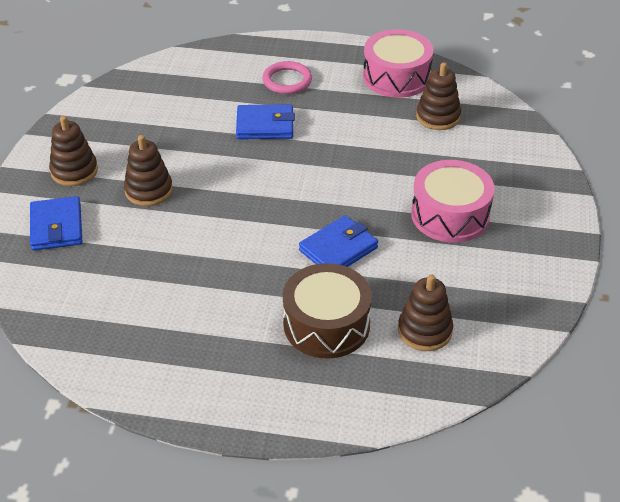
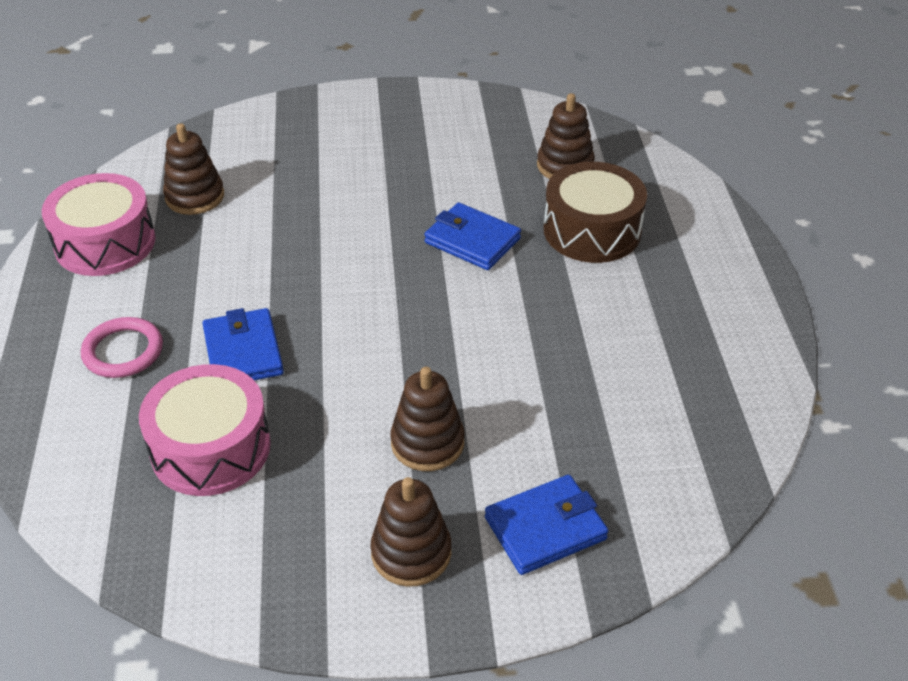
camera: 105 degrees left, 0 degrees up
pink drum [411,160,495,243] -> pink drum moved to [139,364,271,496]

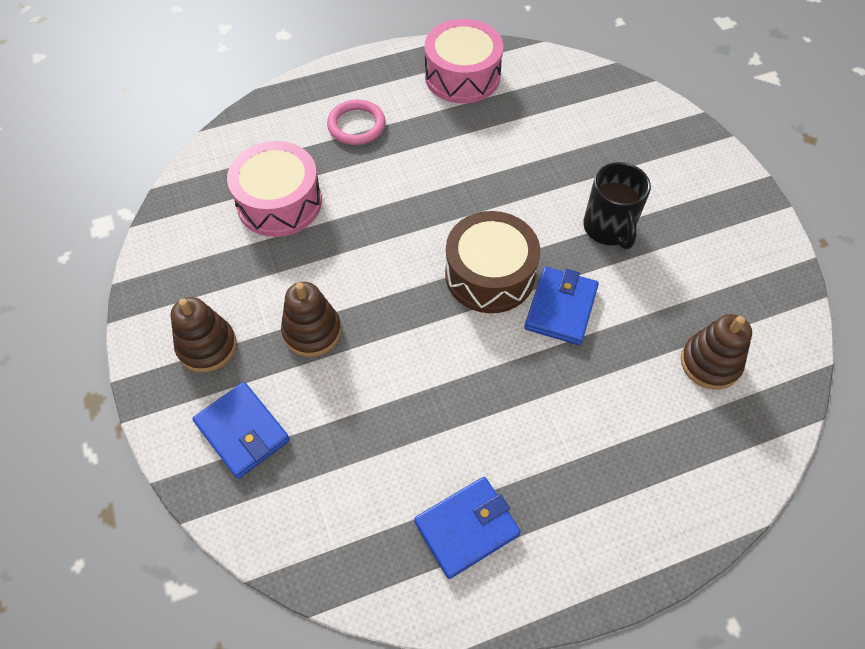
camera: 75 degrees right, 15 degrees up
brown stacking toy [163,123,224,215] -> none
blue wallet [202,308,284,381] -> blue wallet moved to [414,477,521,579]
brown drum [544,162,647,263] -> brown drum moved to [445,211,540,313]
none -> black mug [583,162,651,249]

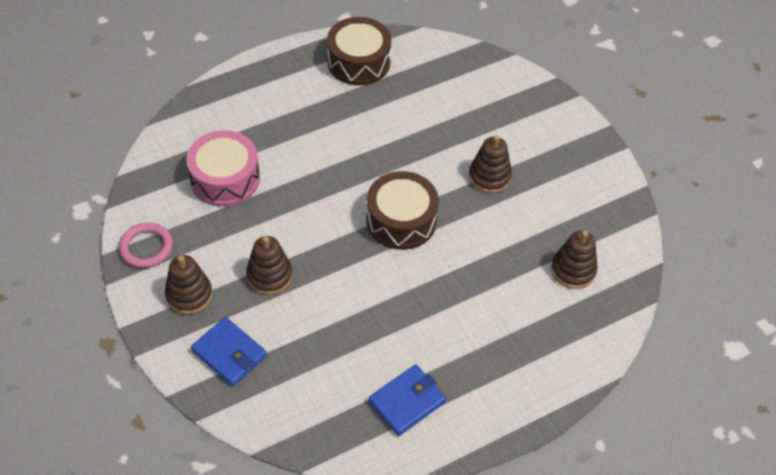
camera: 10 degrees left, 5 degrees down
pink ring [327,100,386,145] -> pink ring moved to [119,223,173,268]
pink drum [425,19,503,104] -> brown drum [327,17,391,86]
blue wallet [524,267,599,345] -> none
black mug [583,162,651,249] -> brown stacking toy [469,135,512,193]

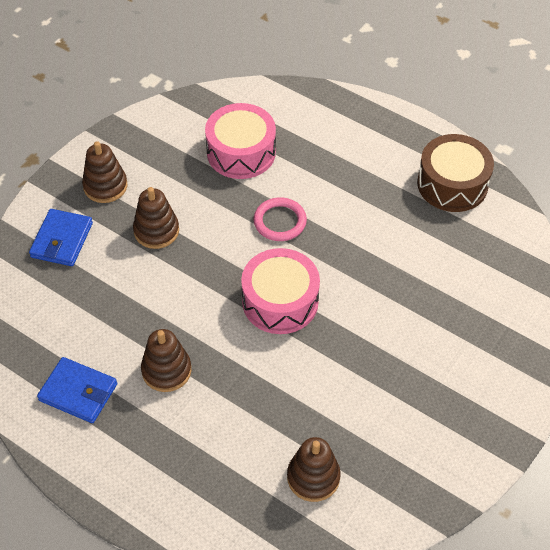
camera: 65 degrees right, 0 degrees up
pink ring [119,223,173,268] -> pink ring moved to [253,197,307,241]
brown drum [366,171,439,250] -> pink drum [241,248,320,334]
brown stacking toy [469,135,512,193] -> brown stacking toy moved to [141,329,191,392]

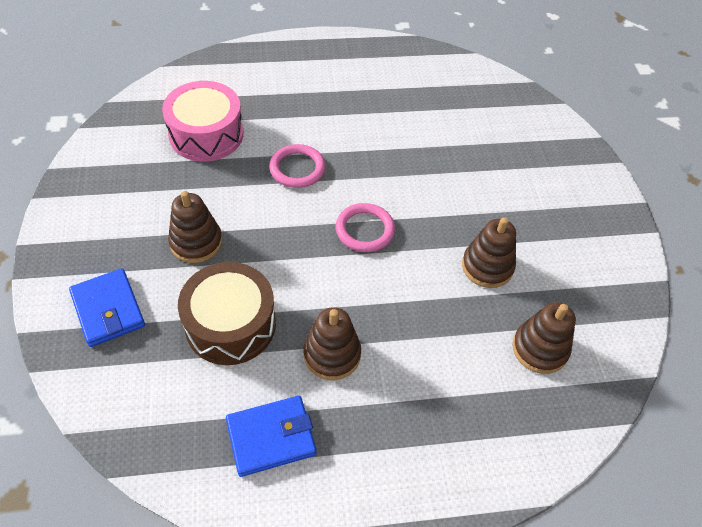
camera: 45 degrees left, 0 degrees up
brown stacking toy [82,141,127,203] -> brown stacking toy moved to [462,217,516,288]
pink drum [241,248,320,334] -> pink ring [336,203,395,252]
brown drum [417,134,494,212] -> brown drum moved to [178,262,276,365]

